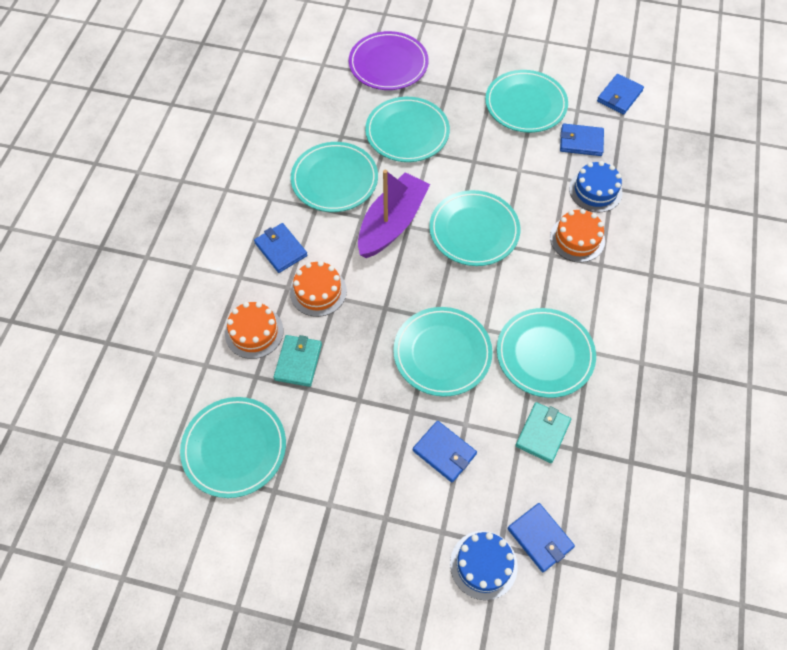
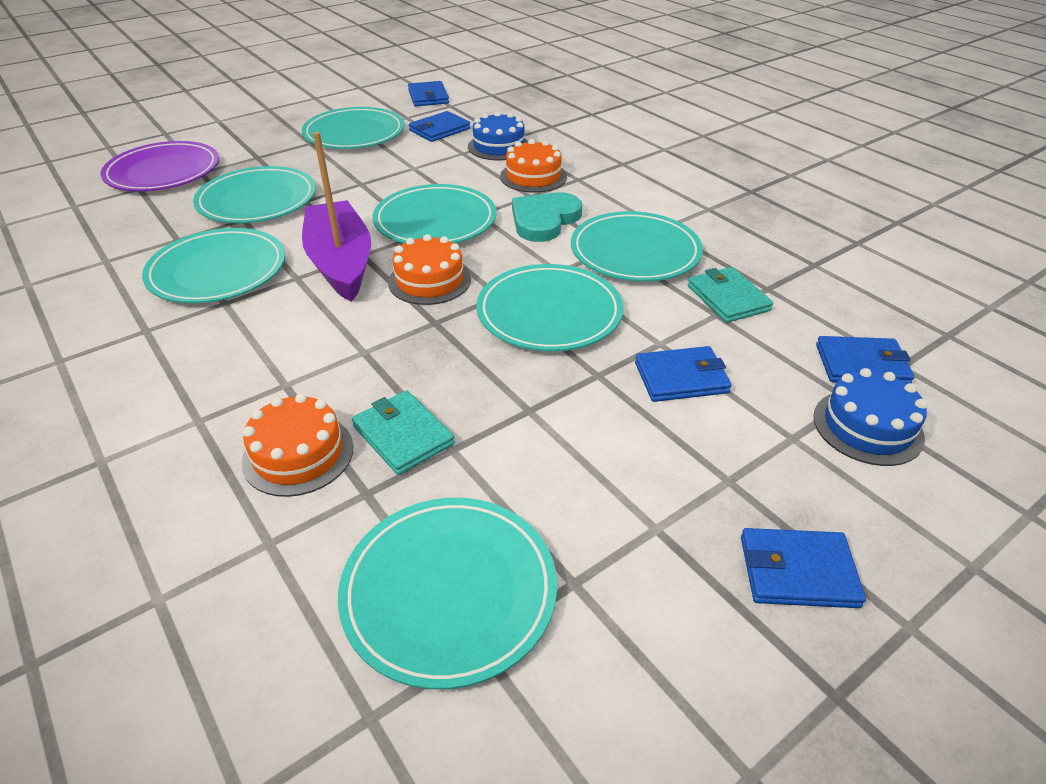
camera: 50 degrees left, 20 degrees down
blue wallet [254,223,307,273] -> blue wallet moved to [741,528,866,608]
orange cake [290,261,347,317] -> orange cake moved to [388,234,471,305]
none -> turquoise heart [512,192,582,242]

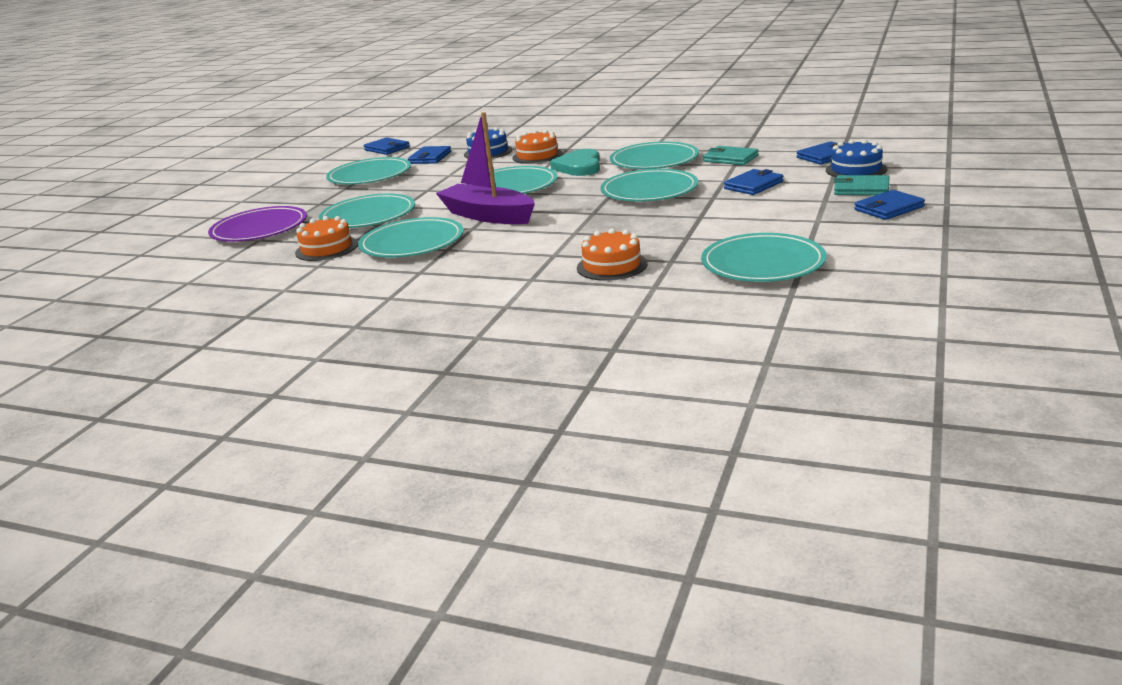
camera: 30 degrees left, 15 degrees down
turquoise wallet [352,390,455,475] -> turquoise wallet moved to [834,175,889,195]
orange cake [388,234,471,305] -> orange cake moved to [295,216,358,261]

